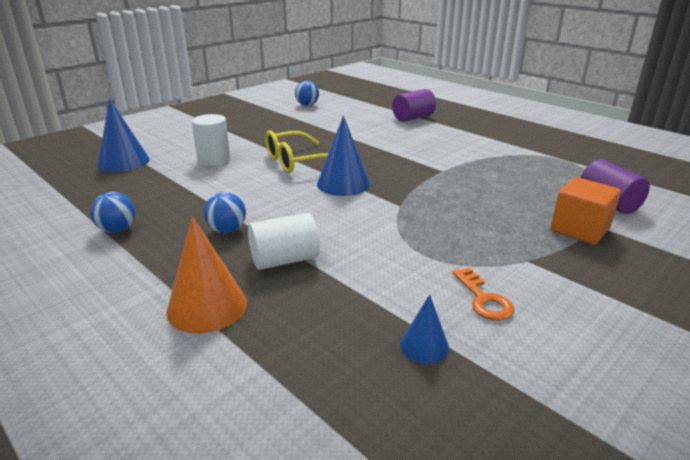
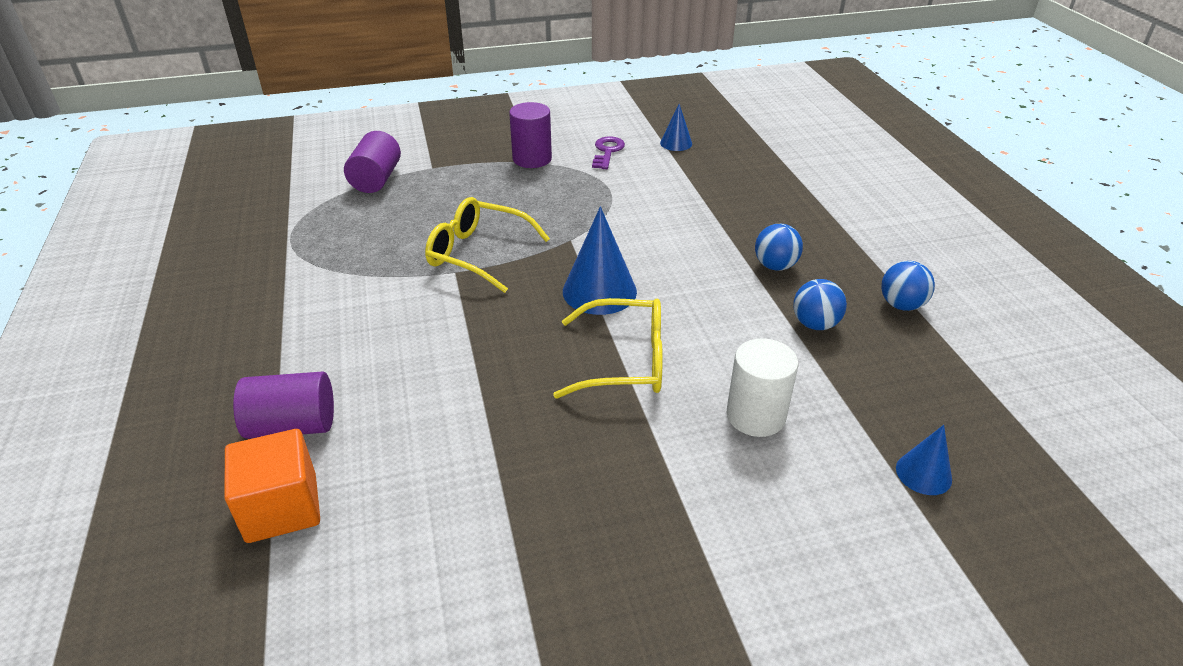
camera: 150 degrees left, 10 degrees up
blue cone [98,98,150,172] -> blue cone [896,425,952,495], size x0.56
orange cone [166,216,247,333] -> none
white cylinder [248,213,320,270] -> none
blue ball [295,81,319,106] -> blue ball moved to [793,279,847,330]
orange key [452,268,514,321] -> purple key [592,136,625,169]
orange cube [551,177,621,245] -> orange cube moved to [224,429,320,543]
none -> yellow glasses [425,197,550,293]
none -> purple cylinder [509,102,552,168]

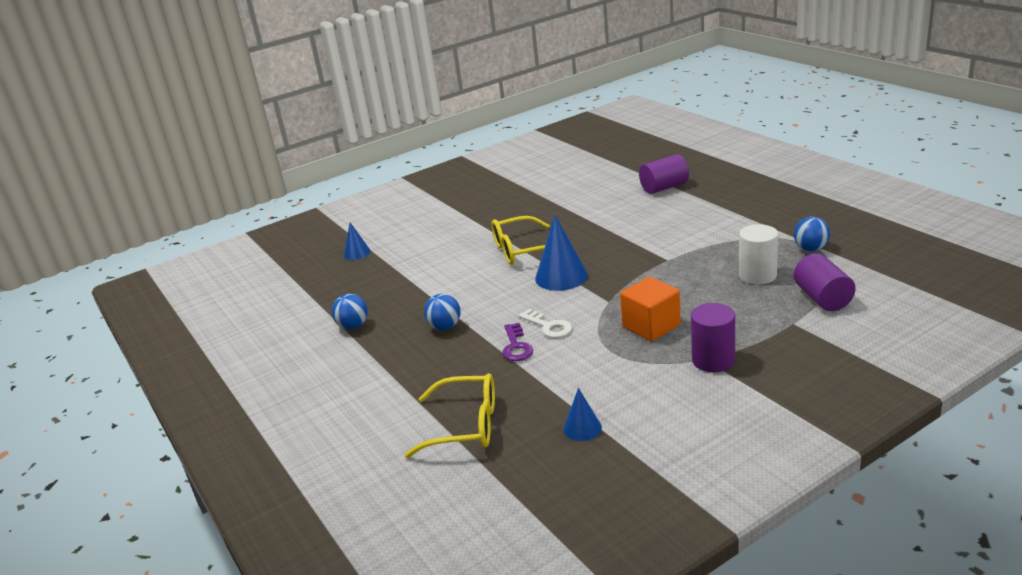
camera: 165 degrees right, 10 degrees down
orange cube [224,429,320,543] -> orange cube moved to [620,277,681,342]
yellow glasses [425,197,550,293] -> yellow glasses moved to [404,373,495,458]
purple key [592,136,625,169] -> purple key moved to [502,323,533,361]
white cylinder [727,338,799,437] -> white cylinder moved to [739,224,778,285]
blue ball [793,279,847,330] -> blue ball moved to [794,217,830,251]
none -> white key [518,309,572,338]

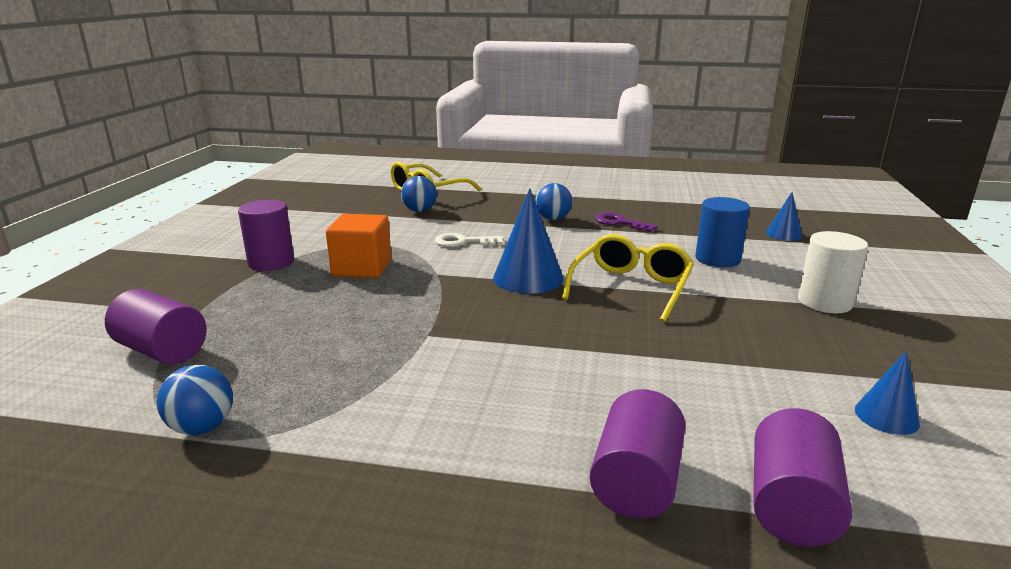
camera: 130 degrees right, 5 degrees down
blue ball [332,294,368,329] -> blue ball moved to [401,176,437,212]
purple key [502,323,533,361] -> purple key moved to [595,212,658,232]
blue cone [563,388,602,441] -> blue cone moved to [855,351,920,435]
white cylinder [739,224,778,285] -> white cylinder moved to [798,231,868,313]
none -> blue cylinder [695,197,750,267]
none -> purple cylinder [753,408,852,546]

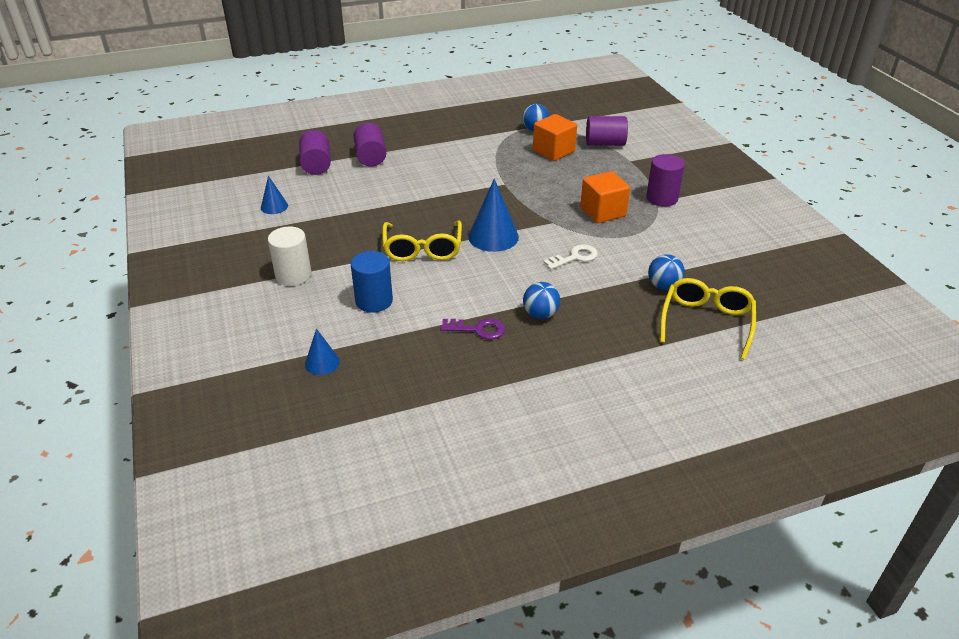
camera: 150 degrees right, 15 degrees up
none -> orange cube [533,114,577,161]

